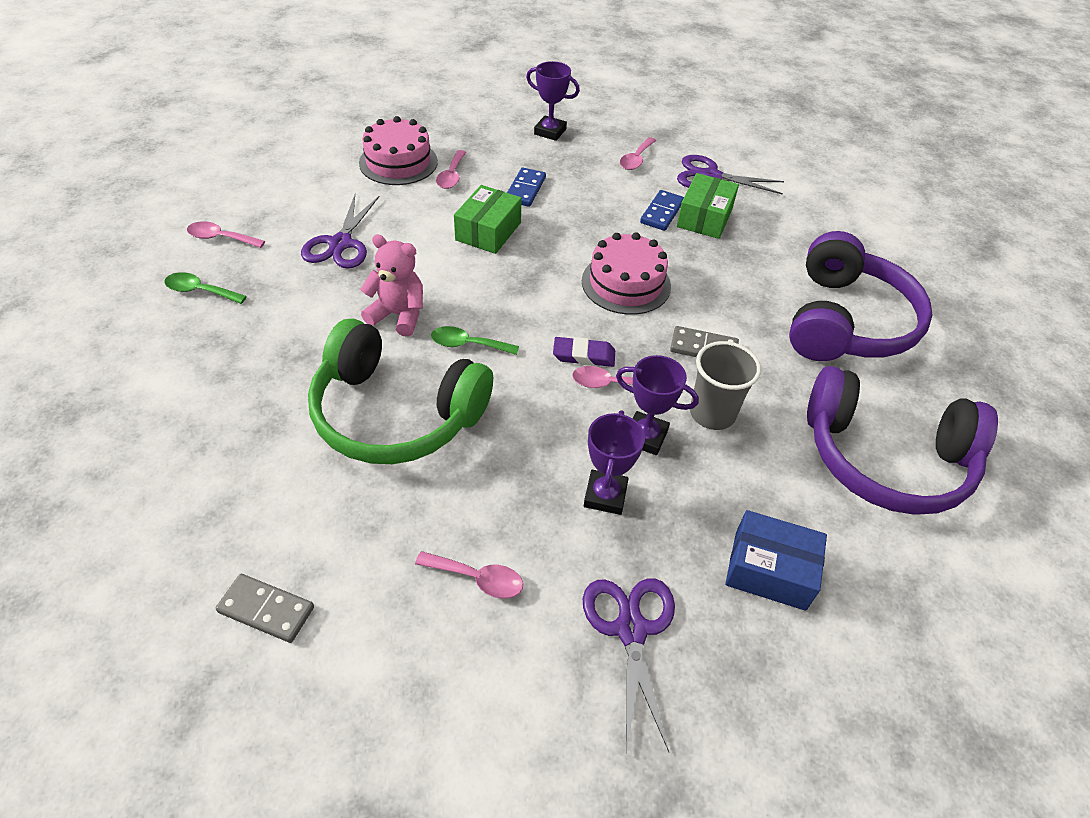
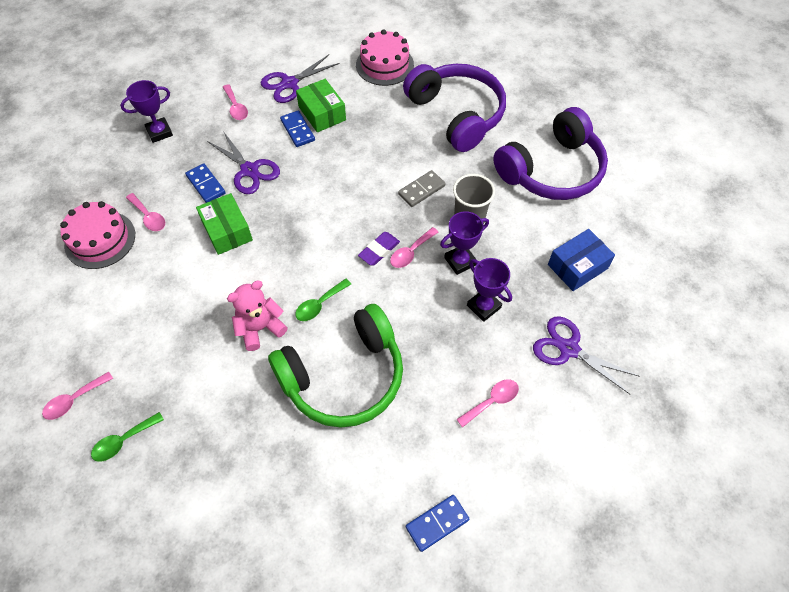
camera: 50 degrees left, 10 degrees up
grey domino [216,574,314,643] -> blue domino [406,495,469,552]
purple scissors [301,195,379,269] -> purple scissors moved to [207,131,280,194]
pink cake [582,232,671,315] -> pink cake moved to [356,29,414,86]

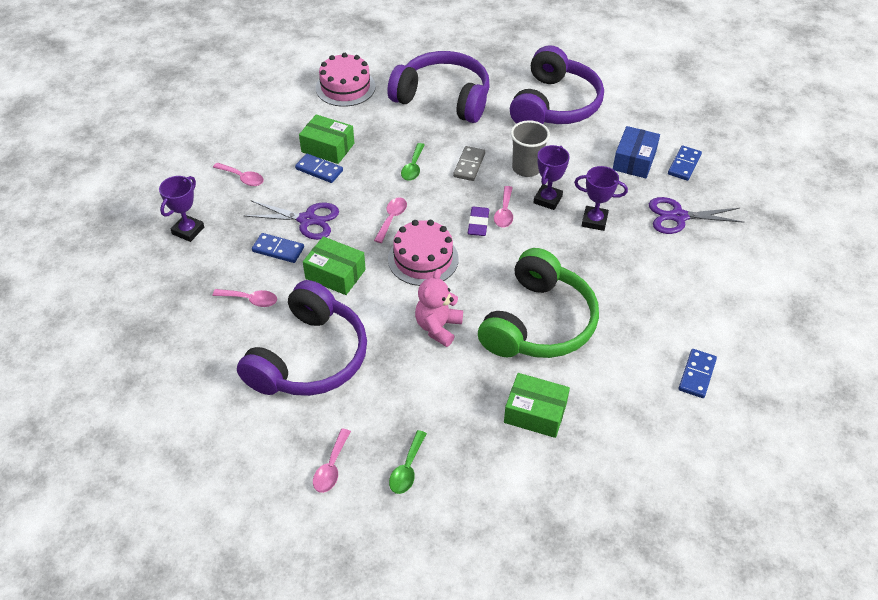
camera: 35 degrees left, 10 degrees down
pink cake [60,201,135,269] -> pink cake moved to [388,220,459,286]
purple scissors [261,54,340,103] -> none
green spoon [295,279,351,321] -> green spoon moved to [401,143,425,181]
pink spoon [456,379,519,427] -> pink spoon moved to [374,198,407,243]
none -> purple headphones [237,280,367,396]
none -> green box [504,373,570,438]
none -> blue domino [668,145,702,181]

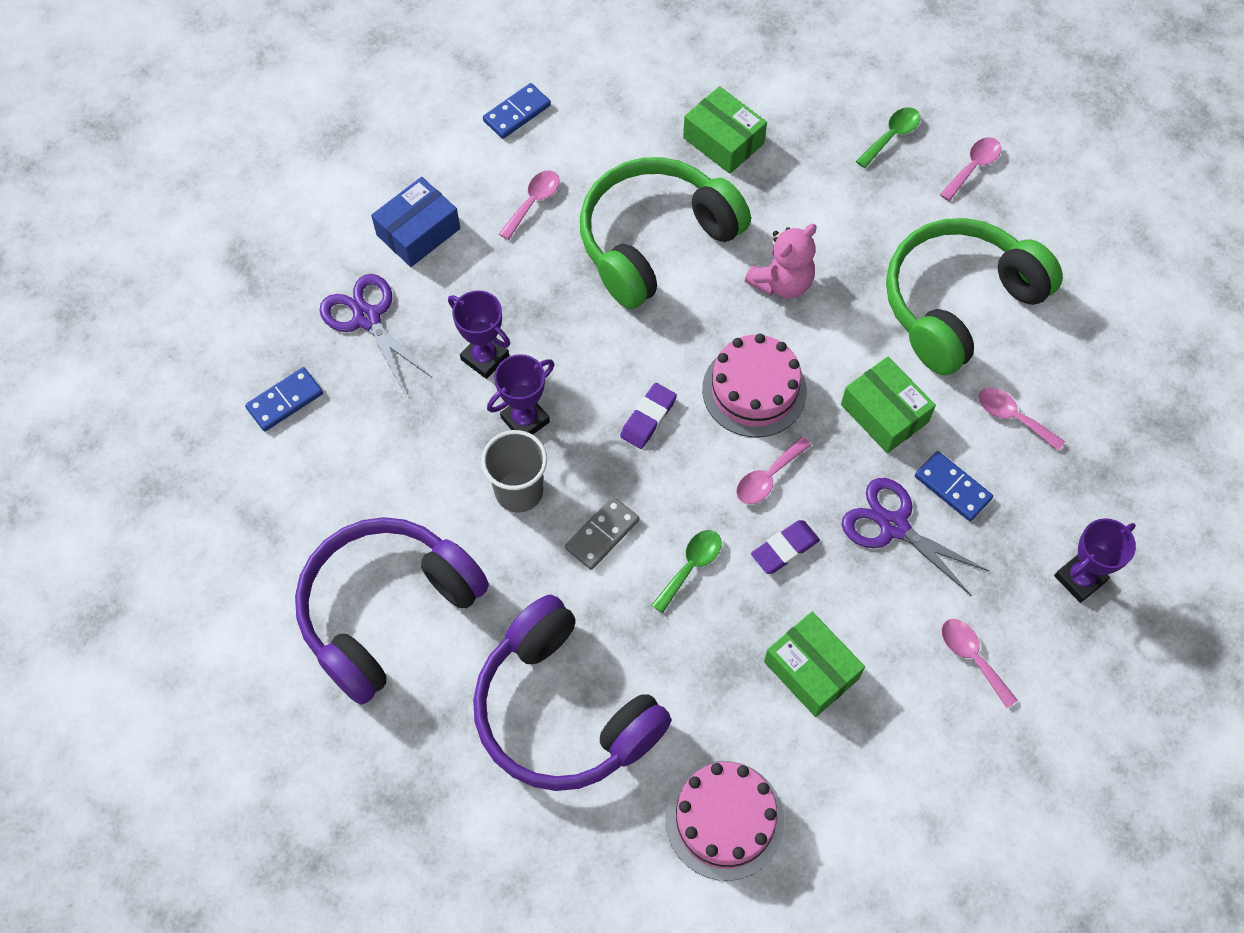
camera: 155 degrees left, 15 degrees up
purple headphones [237,280,367,396] -> green headphones [886,218,1063,375]
blue domino [295,154,343,183] -> none
pink spoon [494,186,513,228] -> pink spoon moved to [499,171,559,240]
blue box [613,126,660,178] -> blue box moved to [371,177,460,267]
purple scissors [649,197,745,234] -> purple scissors turned 150 degrees counterclockwise [319,274,431,392]
none -> purple eraser [751,520,820,574]

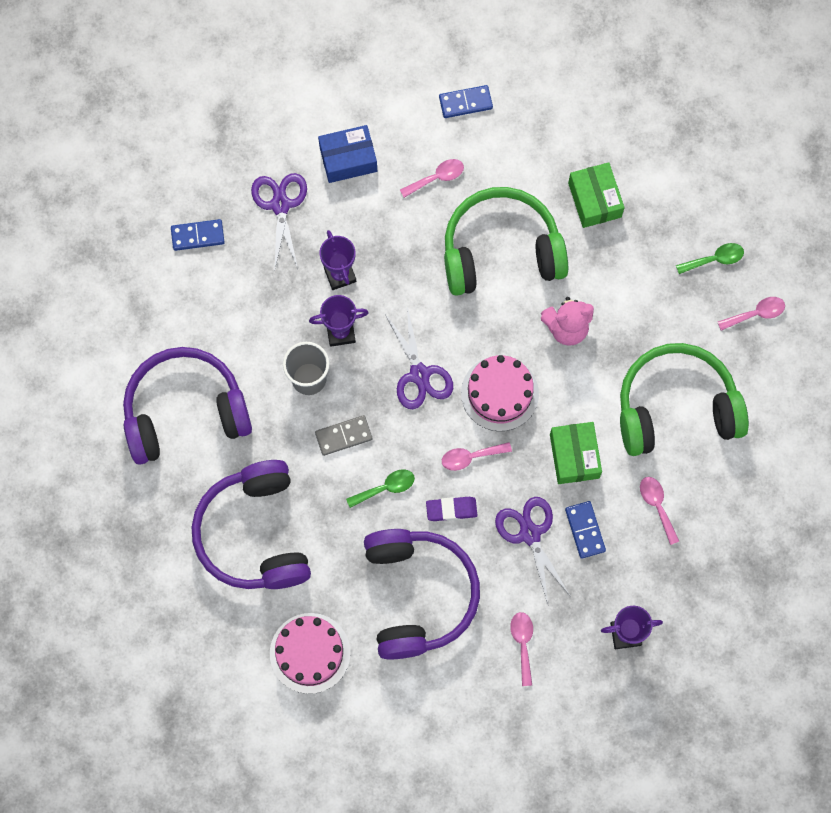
camera: 30 degrees right, 10 degrees up
purple eraser [620,383,677,449] -> purple scissors [385,307,453,409]
green box [764,612,865,717] -> purple headphones [364,529,480,660]

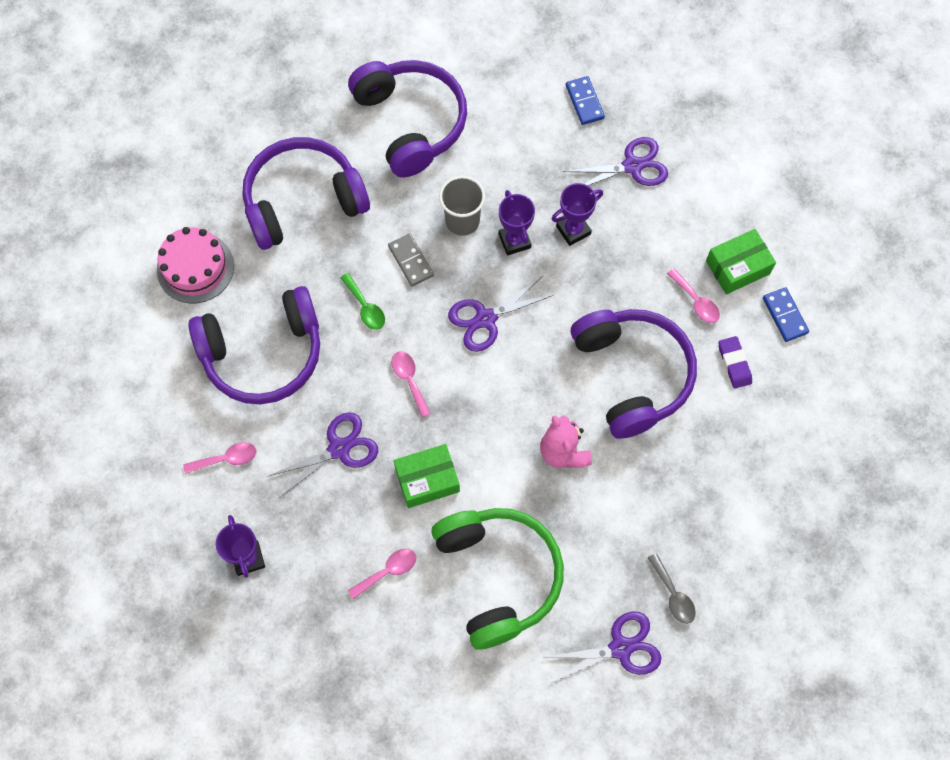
camera: 80 degrees right, 5 degrees down
blue box [318,125,377,183] -> none
purple eraser [426,497,477,521] -> purple eraser moved to [719,336,752,389]
green headphones [444,187,568,296] -> purple headphones [571,309,697,439]
pink cake [461,355,539,431] -> none
blue domino [565,501,606,559] -> none
green box [568,162,624,228] -> green box moved to [706,229,776,294]
green spoon [676,243,744,274] -> grey spoon [648,553,696,624]
pink spoon [718,297,785,331] -> purple scissors [542,611,662,683]

